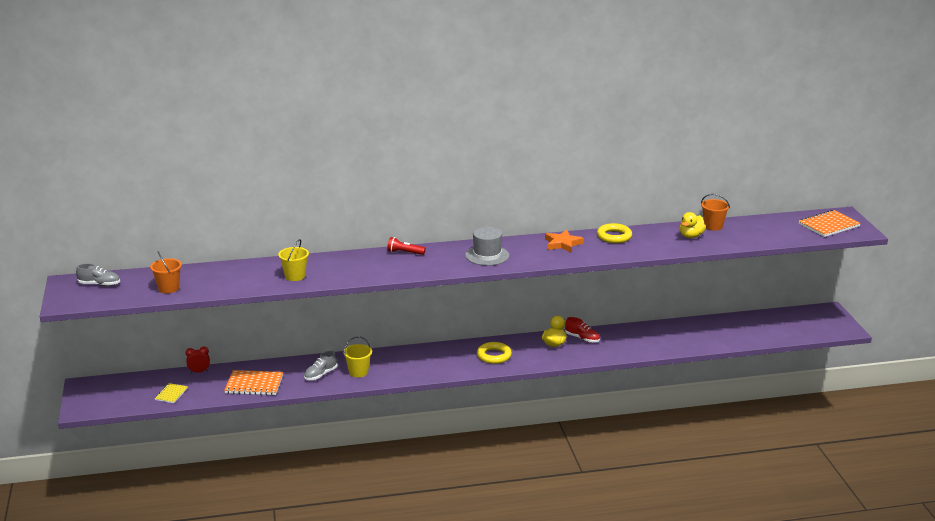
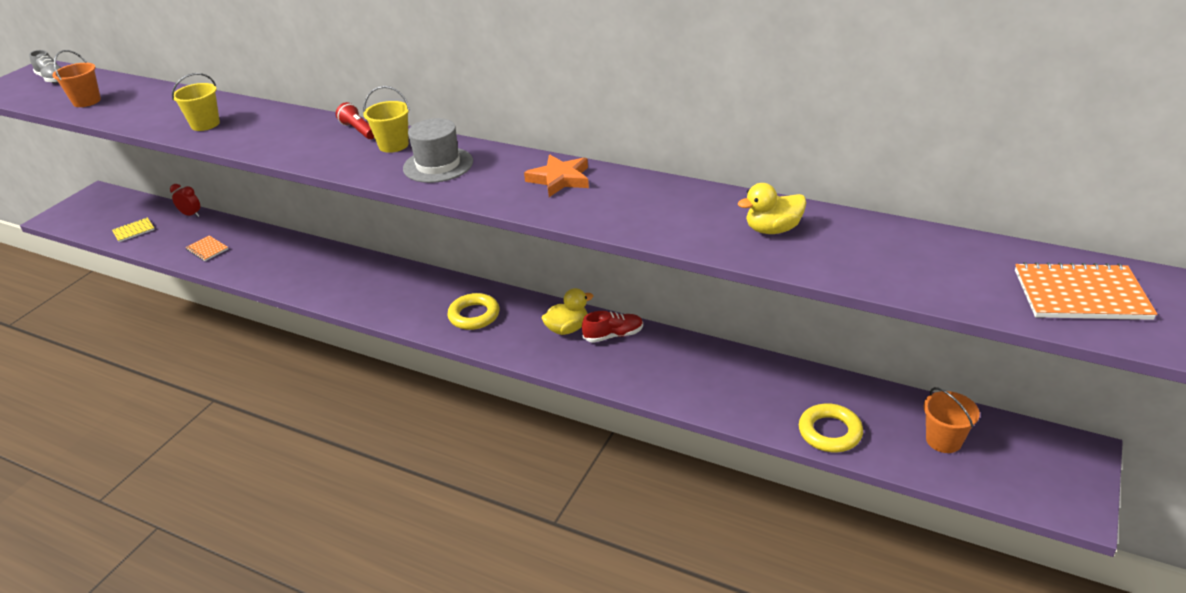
camera: 40 degrees right, 10 degrees up
orange notebook [224,370,283,395] -> orange notebook [185,236,228,261], size x0.56
grey shoe [304,351,338,380] -> none
yellow bucket [343,336,372,377] -> yellow bucket moved to [363,86,410,153]
red shoe [565,317,600,343] -> red shoe turned 90 degrees counterclockwise [582,311,643,343]
yellow ring [597,223,632,243] -> yellow ring moved to [799,403,863,452]
orange bucket [701,194,730,230] -> orange bucket moved to [924,387,980,453]

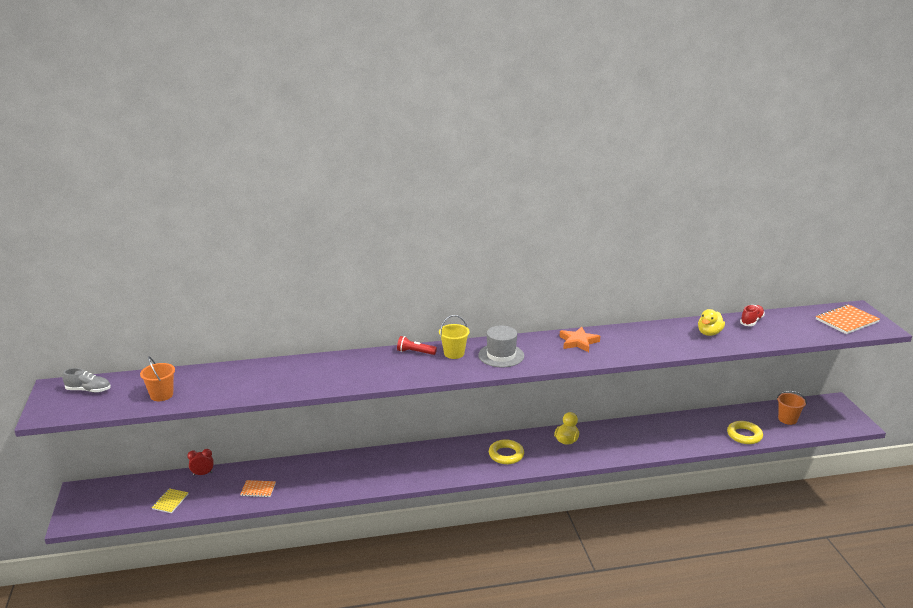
camera: 40 degrees left, 10 degrees down
yellow bucket [172,73,220,131] -> none
red shoe [582,311,643,343] -> red shoe moved to [740,305,765,326]

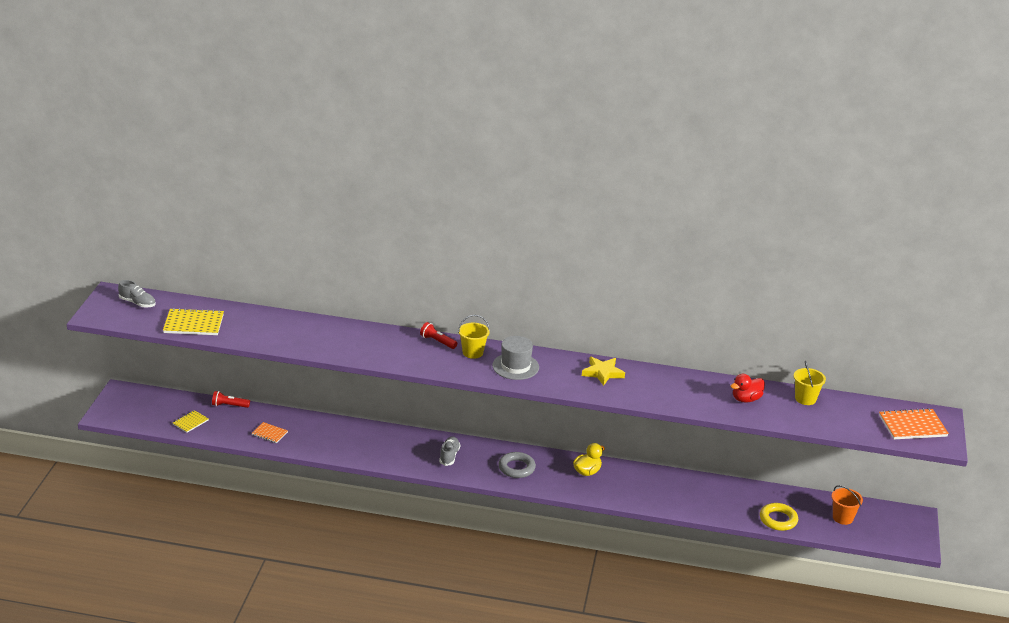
camera: 20 degrees right, 5 degrees up
orange bucket [140,356,175,401] -> yellow notebook [163,308,224,335]
red clock [187,449,213,476] -> red flashlight [212,391,250,408]
yellow ring [489,439,524,464] -> grey ring [498,452,536,478]
orange star [559,327,600,352] -> yellow star [582,357,625,386]
yellow duck [698,309,725,336] -> red duck [731,374,765,403]
red shoe [740,305,765,326] -> yellow bucket [794,361,826,405]
none -> grey shoe [439,436,460,466]

